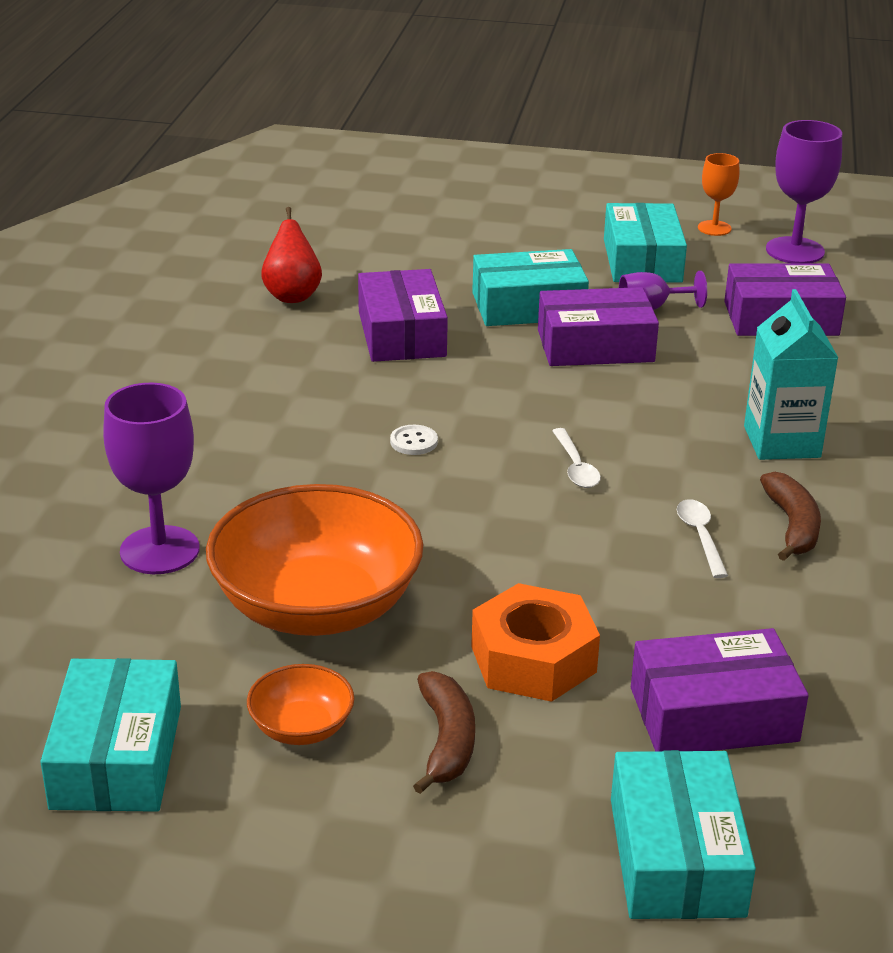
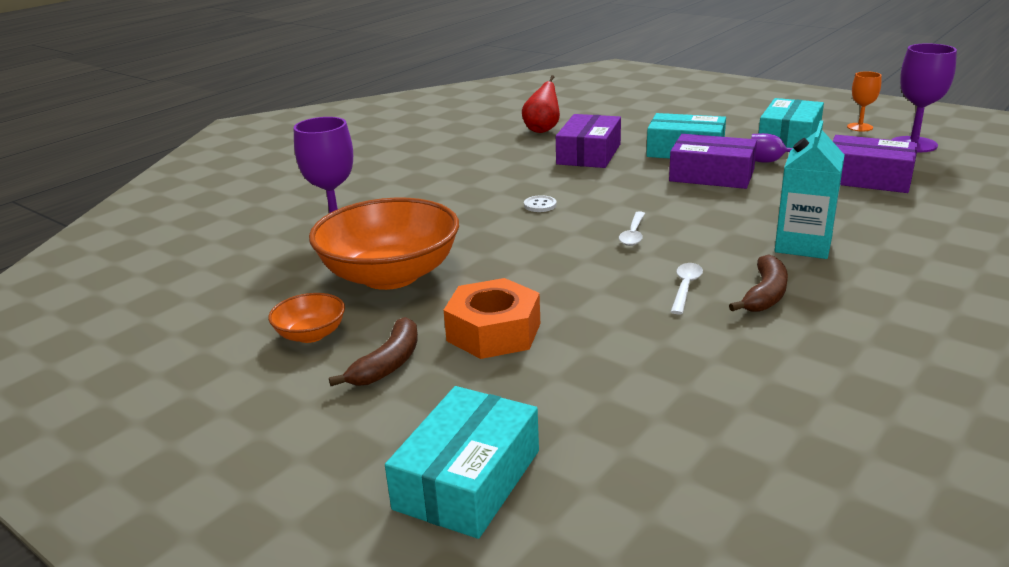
camera: 30 degrees right, 5 degrees down
turquoise box [40,658,181,812] -> none
purple box [631,628,809,751] -> none

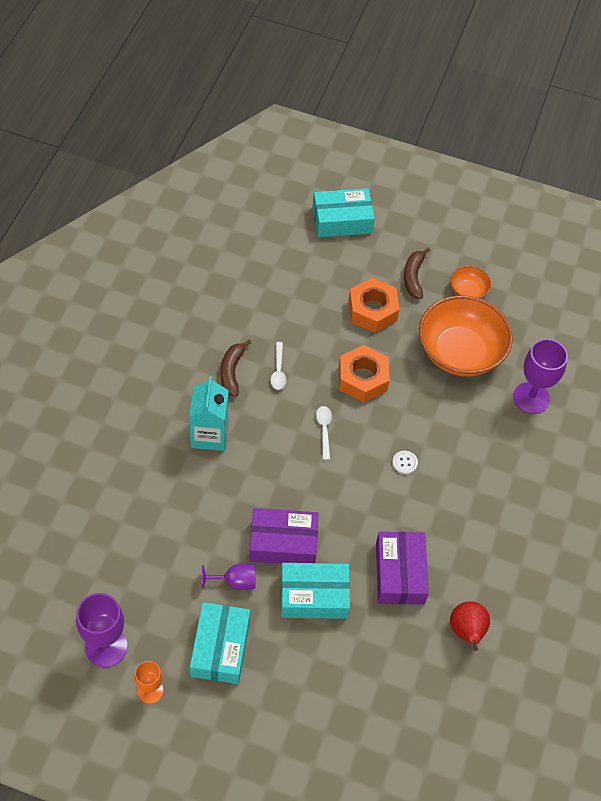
camera: 155 degrees right, 30 degrees up
turquoise box [385,386,539,539] -> turquoise box turned 75 degrees clockwise [313,188,375,237]
purple box [833,135,918,193] -> none
none -> orange nut [339,345,390,403]

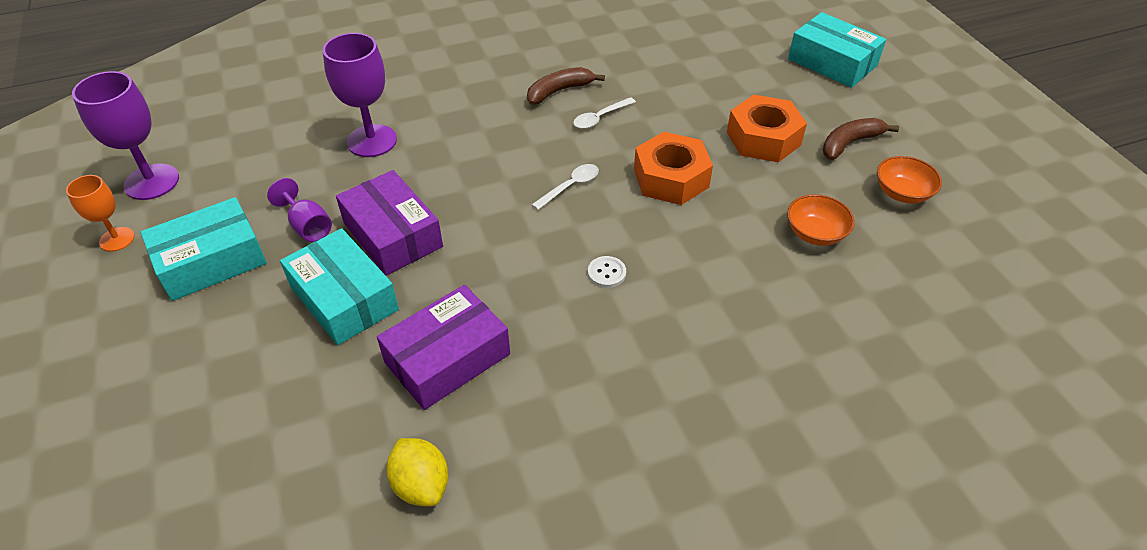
camera: 55 degrees right, 10 degrees down
turquoise carton [189,376,229,451] -> none
orange bowl [419,295,513,376] -> orange bowl [787,194,855,246], size x0.46
red pear [450,601,490,651] -> yellow lemon [386,438,448,507]
purple goblet [513,339,568,414] -> purple goblet moved to [323,33,397,157]

